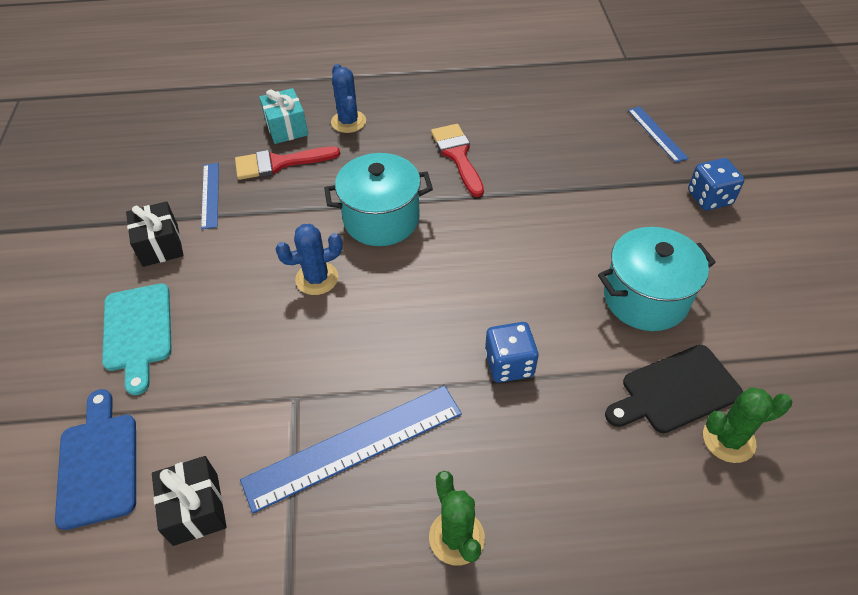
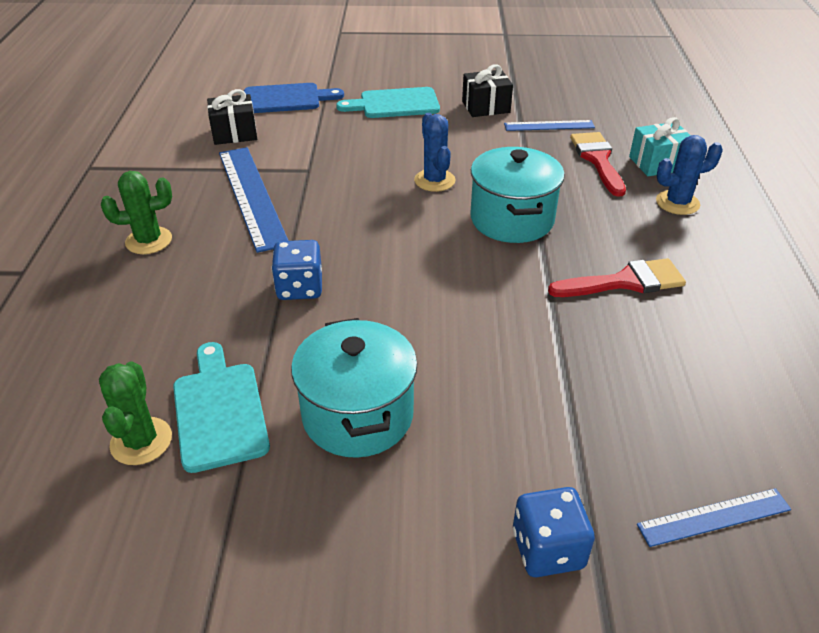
camera: 95 degrees right, 10 degrees down
black cutting board [605,345,743,433] -> turquoise cutting board [173,342,270,473]

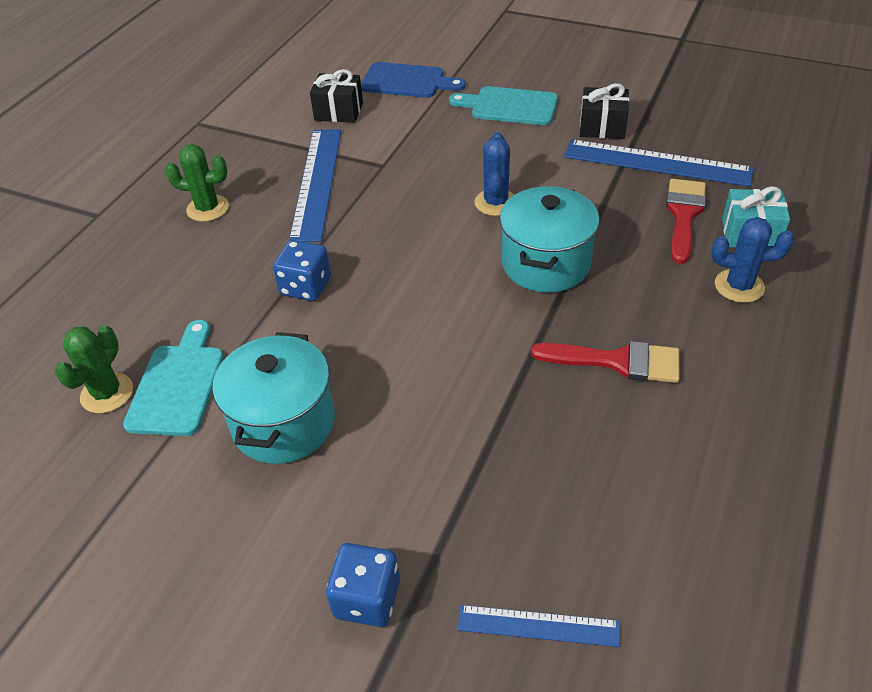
camera: 25 degrees right, 5 degrees up
blue ruler [504,120,595,131] -> blue ruler [564,139,754,187], size x1.83

